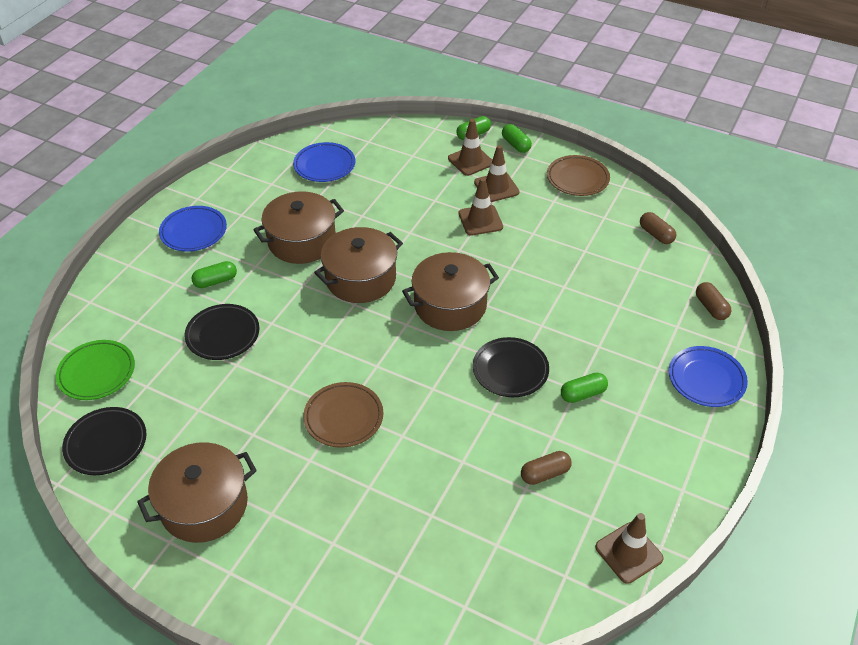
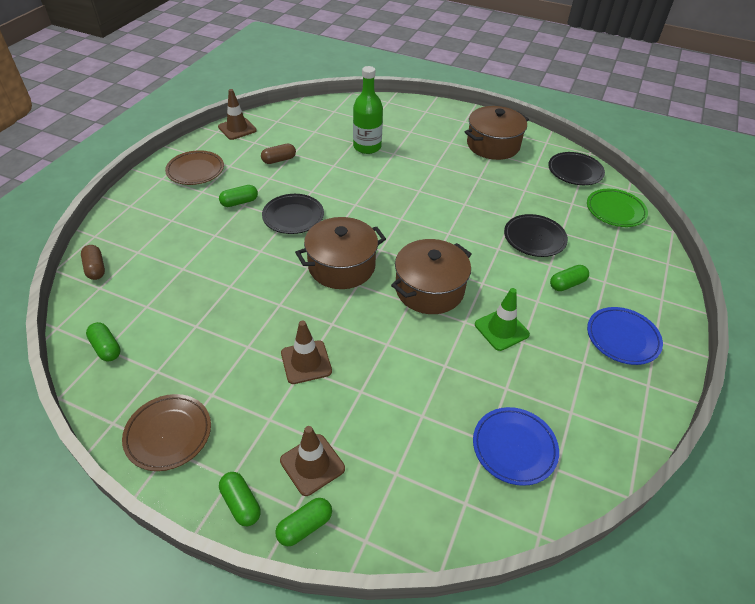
camera: 175 degrees right, 0 degrees up
brown pot [253,191,344,264] -> green traffic cone [475,288,530,351]
brown plate [303,382,383,448] -> brown plate moved to [165,150,224,185]
brown traffic cone [474,145,520,202] -> none
brown capsule [640,212,676,244] -> green capsule [86,322,120,362]
blue plate [669,346,748,407] -> none
none -> green bottle [353,66,383,154]

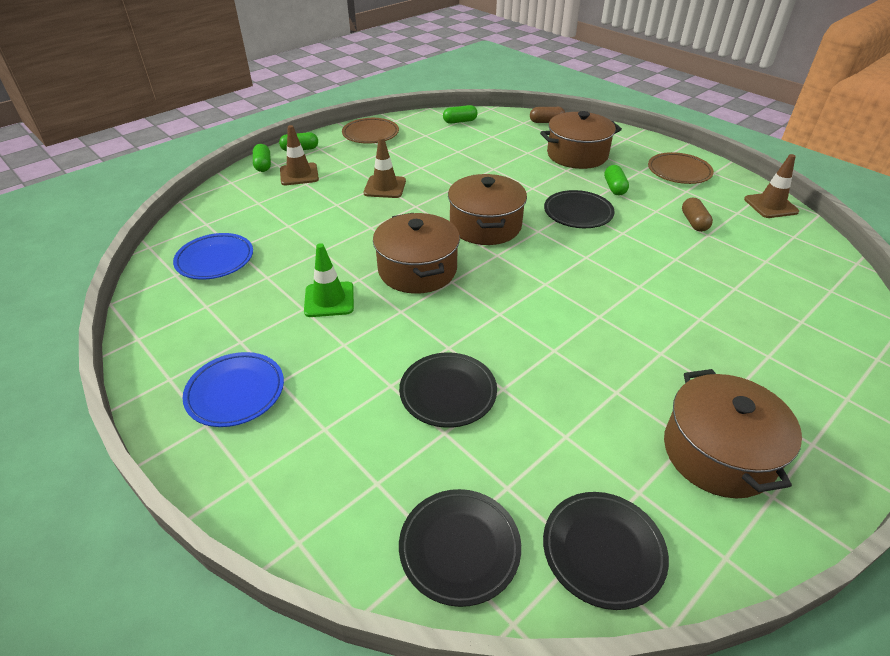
camera: 115 degrees right, 5 degrees down
green bottle [353,66,383,154] -> none
green capsule [550,265,589,291] -> none
green plate [587,189,648,227] -> black plate [399,489,521,607]
none -> brown pot [540,111,622,169]

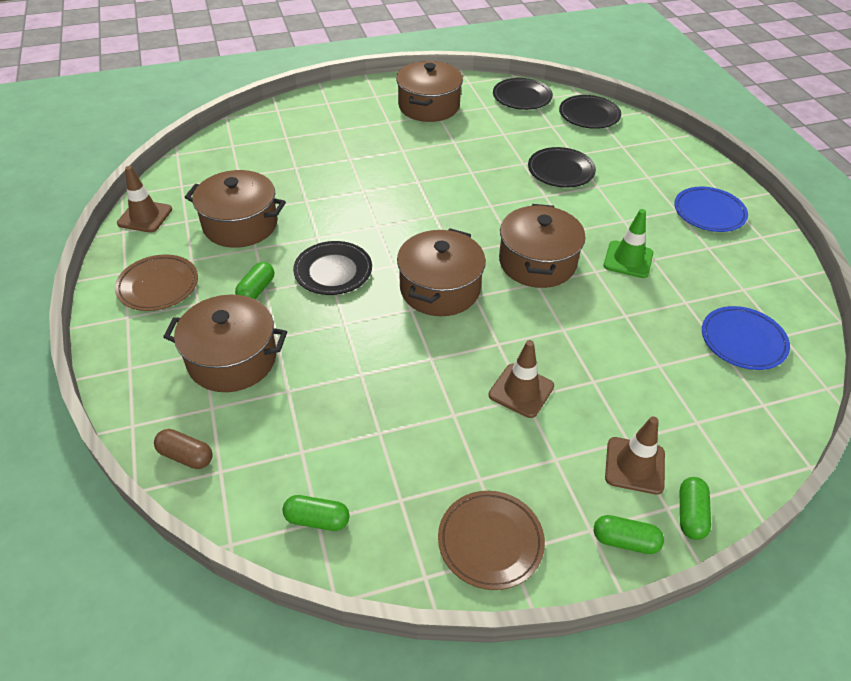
camera: 155 degrees left, 5 degrees up
brown capsule [682,197,713,232] -> brown pot [185,170,286,248]

